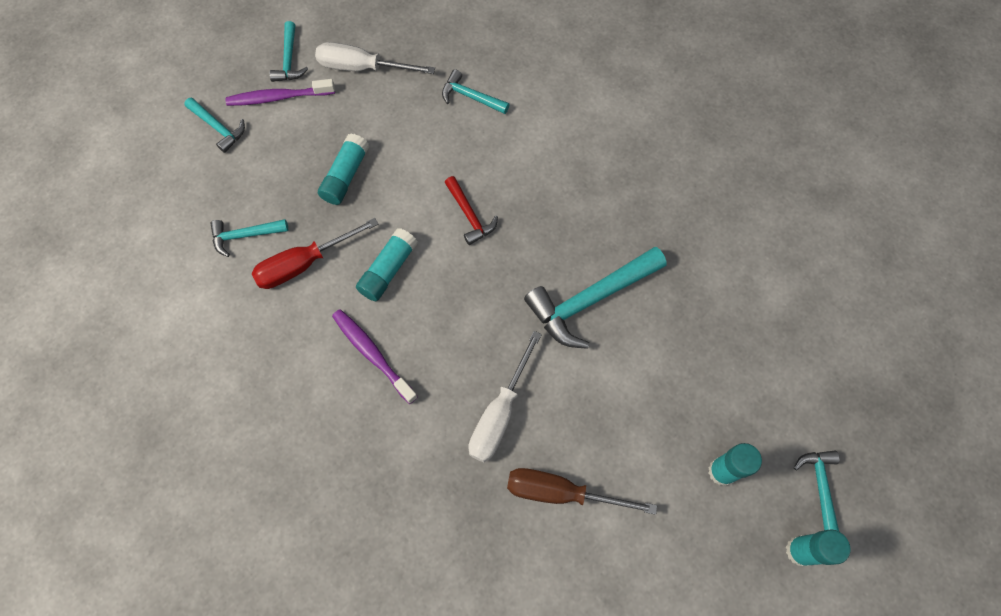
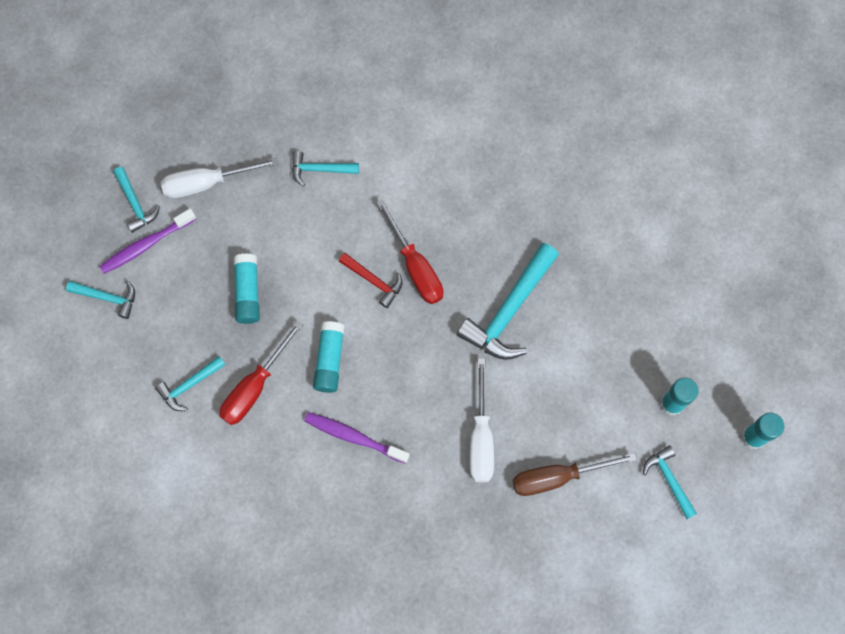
camera: 25 degrees left, 5 degrees up
turquoise hammer [794,451,840,531] -> turquoise hammer moved to [643,445,697,519]
none -> red screwdriver [376,199,443,304]

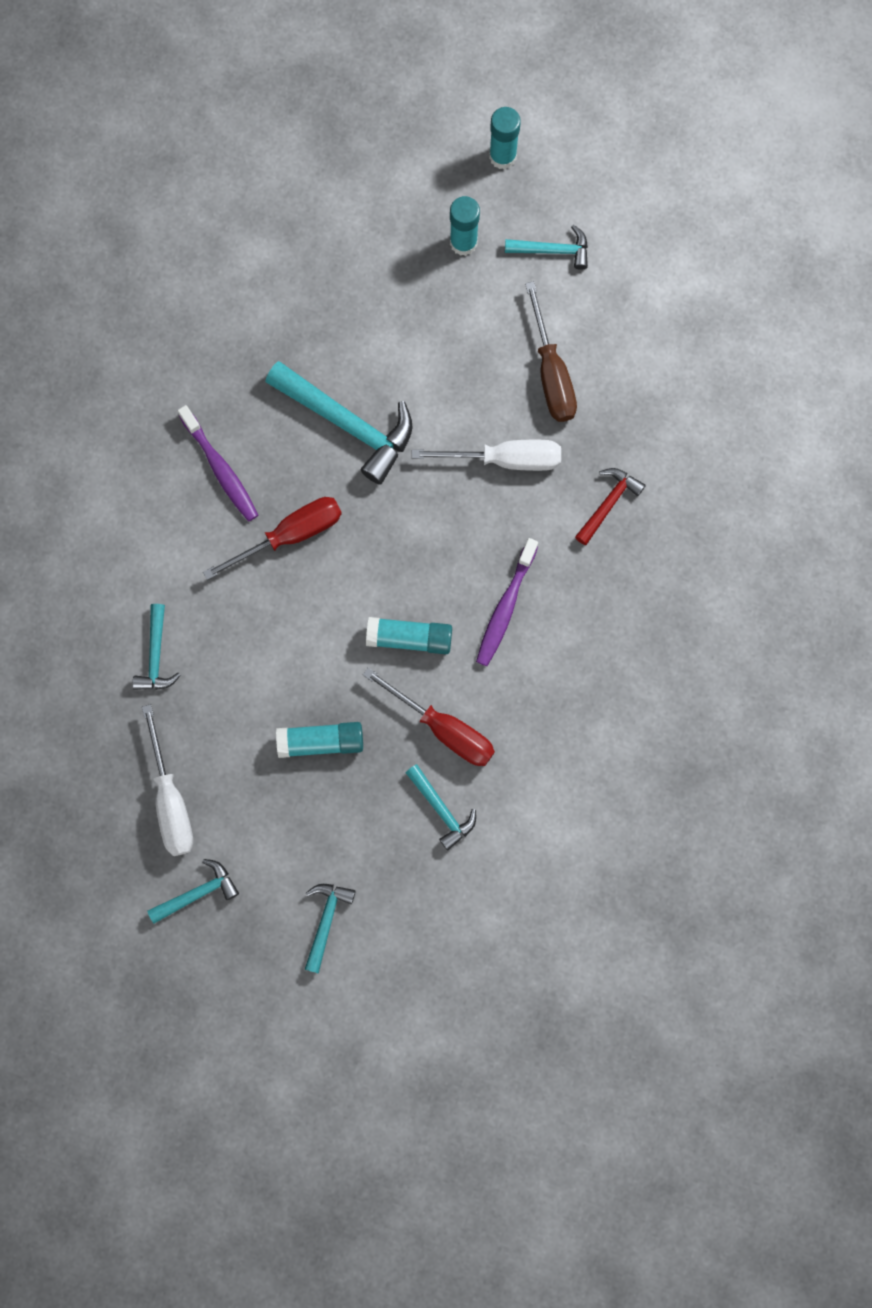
camera: 90 degrees left, 5 degrees up
purple toothbrush [100,209,196,274] -> purple toothbrush moved to [178,405,258,522]
red hammer [339,253,402,308] -> red hammer moved to [575,468,646,545]
turquoise hammer [643,445,697,519] -> turquoise hammer turned 150 degrees counterclockwise [505,225,588,270]

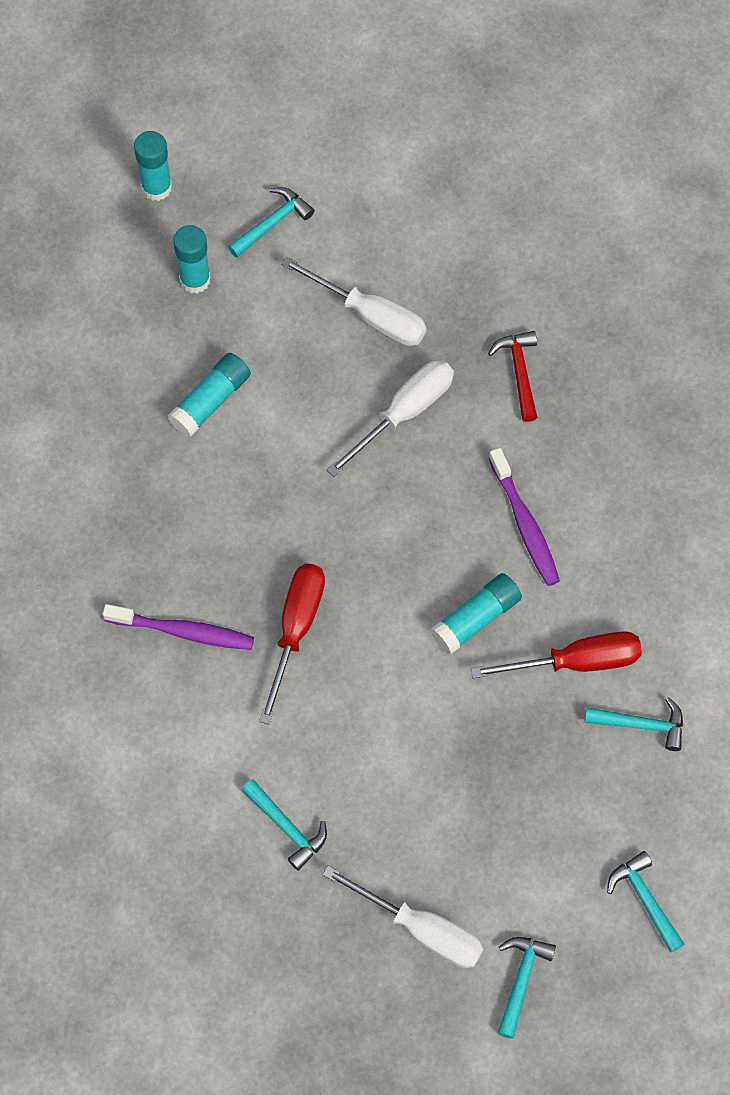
camera: 45 degrees left, 10 degrees down
turquoise hammer [266,361,413,485] -> none
turquoise glue stick [276,722,363,758] -> turquoise glue stick moved to [167,353,251,438]
brown screwdriver [525,281,577,422] -> white screwdriver [281,256,427,346]

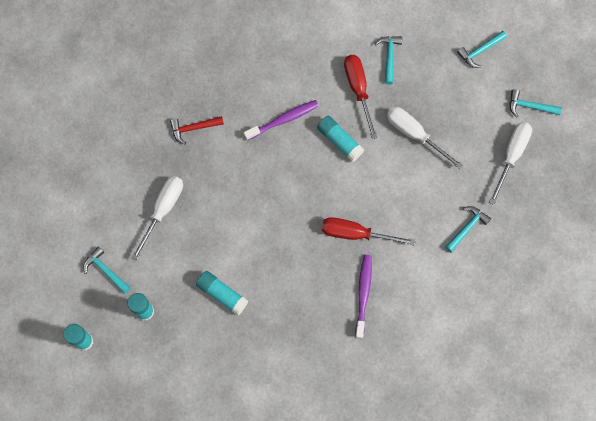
camera: 95 degrees left, 5 degrees up
white screwdriver [327,360,454,477] -> white screwdriver moved to [387,107,463,169]

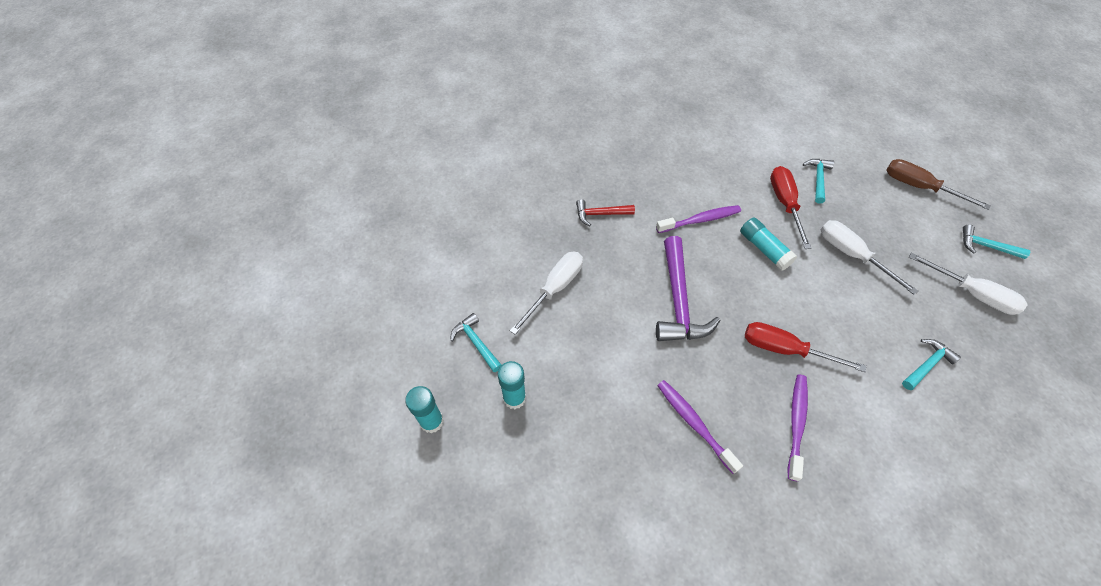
camera: 10 degrees right, 15 degrees down
turquoise glue stick [196,271,248,315] -> none
turquoise hammer [457,31,507,68] -> brown screwdriver [886,159,991,210]
white screwdriver [489,122,532,205] -> white screwdriver turned 90 degrees clockwise [909,253,1028,315]
none -> purple hammer [656,236,721,341]
none -> purple toothbrush [657,380,743,474]

